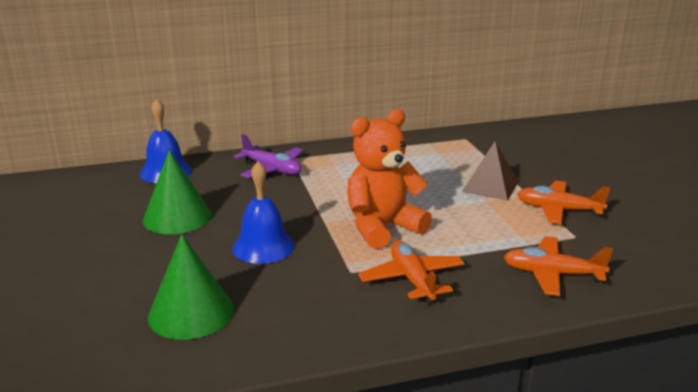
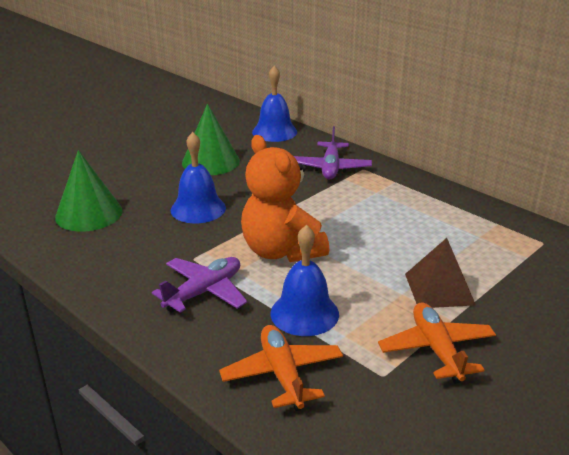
camera: 60 degrees right, 5 degrees up
orange teddy bear [347,109,432,249] -> orange teddy bear turned 150 degrees counterclockwise [241,135,329,262]
orange plane [358,241,465,305] -> purple plane [152,257,247,313]
none -> blue bell [270,225,339,336]

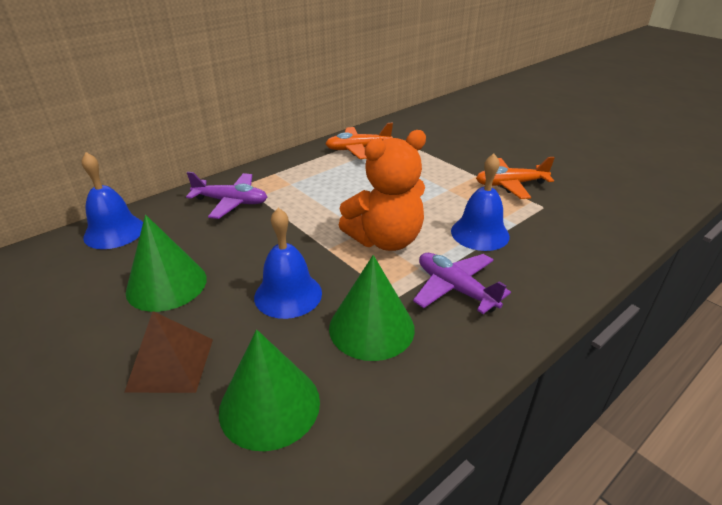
camera: 85 degrees left, 5 degrees up
orange plane [219,325,343,411] -> orange plane moved to [326,122,393,159]
brown pyramid [405,238,476,308] -> brown pyramid moved to [124,311,213,393]
none -> green cone [329,255,415,361]

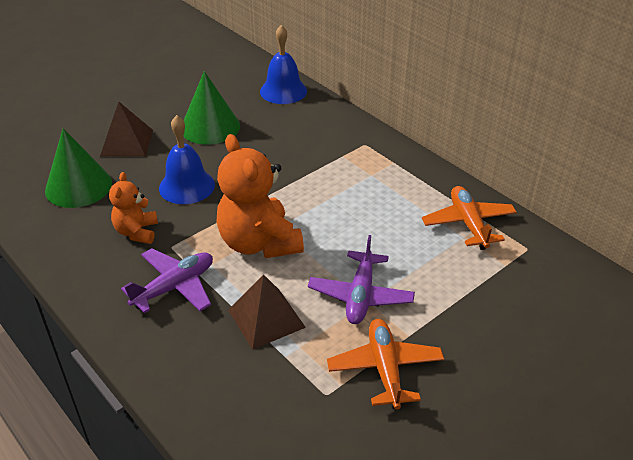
camera: 90 degrees right, 5 degrees up
purple plane [186,172,267,219] -> purple plane moved to [308,235,415,324]
green cone [329,255,415,361] -> orange teddy bear [109,172,158,244]
blue bell [451,154,510,251] -> brown pyramid [228,274,306,350]

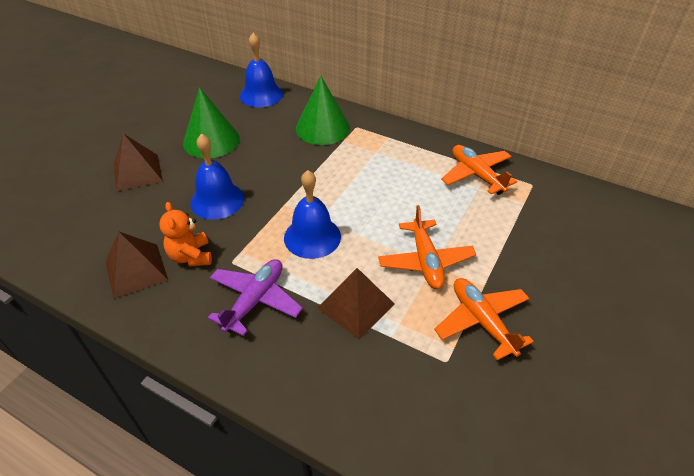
camera: 20 degrees left, 5 degrees up
green cone [45,128,112,208] -> green cone moved to [296,76,350,145]
orange teddy bear [217,134,304,258] -> blue bell [284,170,341,259]
purple plane [308,235,415,324] -> orange plane [378,205,476,289]
none -> brown pyramid [105,232,168,298]

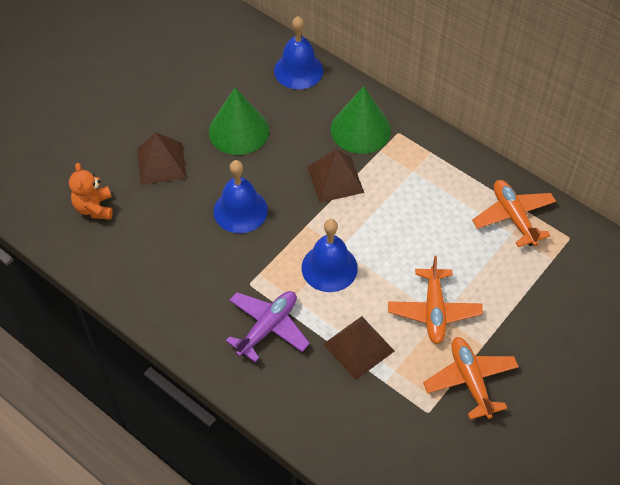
camera: 10 degrees right, 10 degrees up
brown pyramid [105,232,168,298] -> brown pyramid moved to [307,149,364,203]
orange teddy bear [159,202,212,266] -> orange teddy bear moved to [69,163,113,220]

